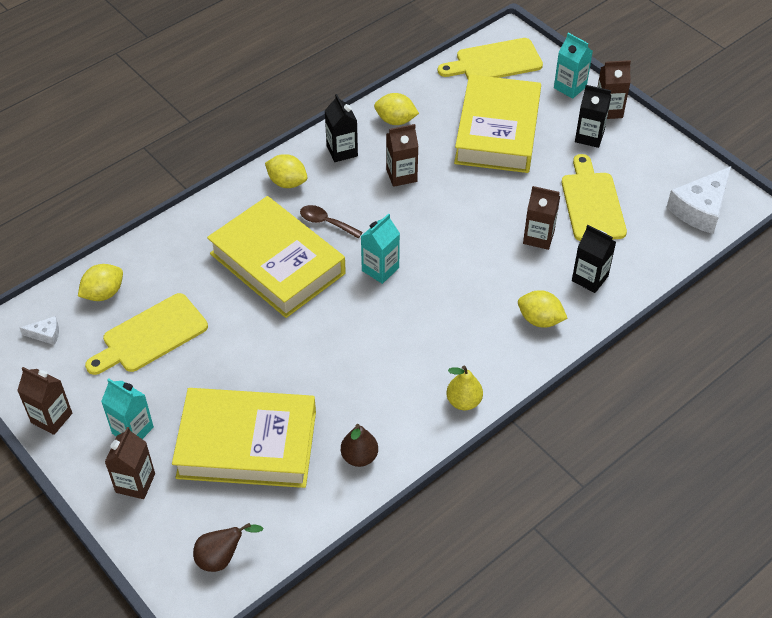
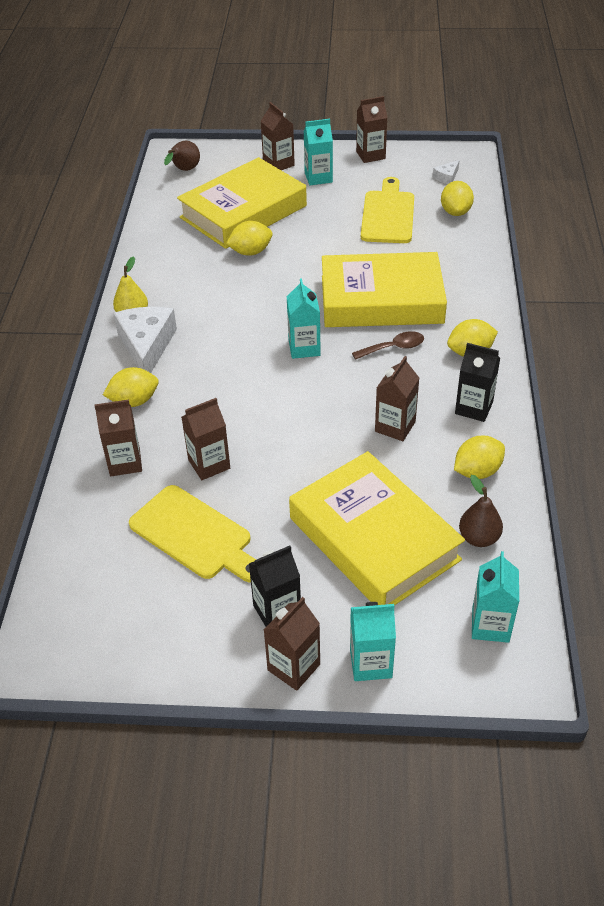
camera: 135 degrees right, 5 degrees down
brown pear [341,424,378,467] -> brown pear moved to [459,475,503,547]
yellow cutting board [438,38,543,79] -> turquoise carton [472,551,519,643]
black carton [572,225,616,293] -> brown carton [94,400,142,476]
white cheese [667,166,731,234] -> white cheese moved to [113,307,177,373]
none -> yellow lemon [226,221,273,256]

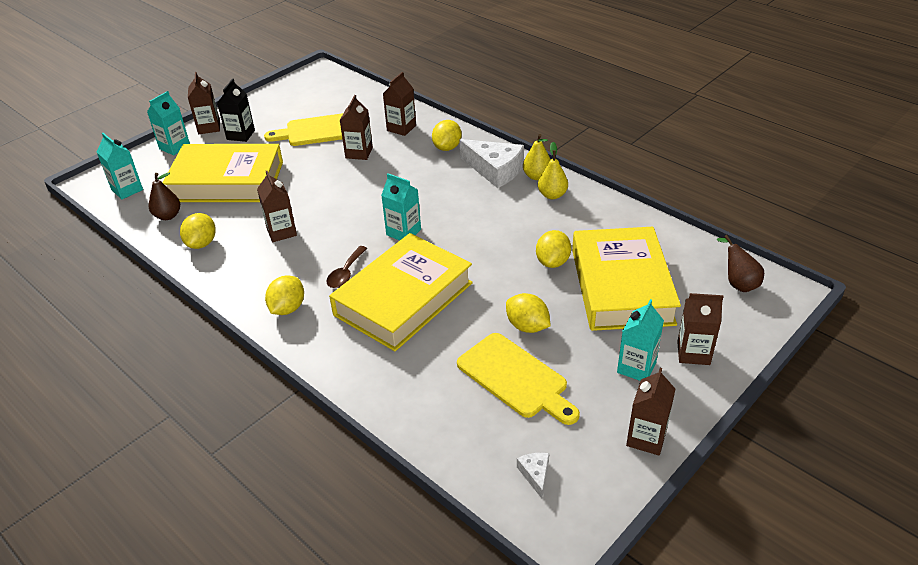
camera: 130 degrees right, 5 degrees down
yellow lemon [441,181,474,216] -> yellow lemon moved to [506,293,551,333]
black carton [455,343,500,422] -> none
none -> yellow pear [538,142,568,199]

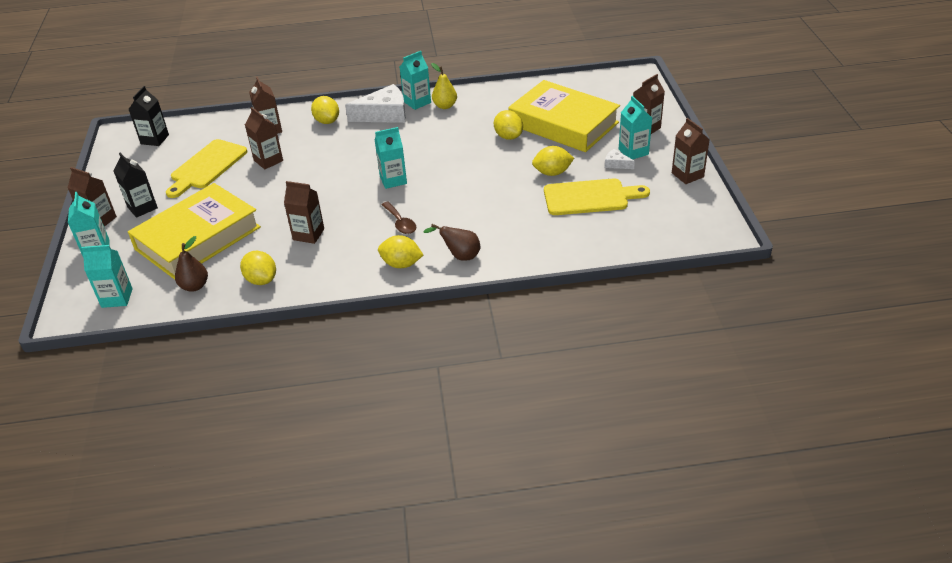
camera: 50 degrees left, 0 degrees up
yellow lemon [265,275,304,315] -> yellow lemon turned 45 degrees counterclockwise [378,235,423,268]
yellow book [329,233,473,351] -> none
white cheese [517,453,549,498] -> white cheese moved to [605,149,635,169]
yellow pear [523,134,551,180] -> turquoise carton [400,51,431,110]
brown pear [717,235,764,292] -> brown pear moved to [423,224,480,261]
none -> black carton [129,86,169,146]

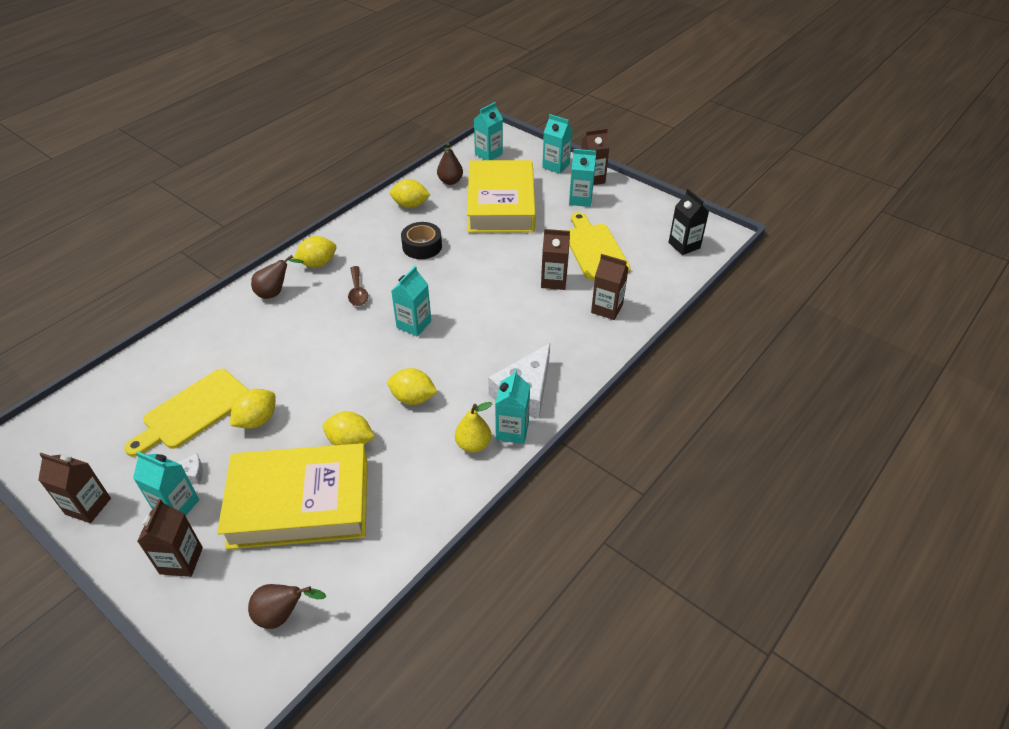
camera: 135 degrees right, 5 degrees up
black carton [114,153,158,218] -> turquoise carton [569,149,596,207]
brown carton [284,181,324,244] -> black tape [401,222,442,259]
yellow lemon [311,96,339,124] -> yellow lemon moved to [387,368,437,405]
brown spoon [381,202,416,234] -> brown spoon turned 120 degrees counterclockwise [348,266,368,306]
none -> brown pear [248,584,326,629]

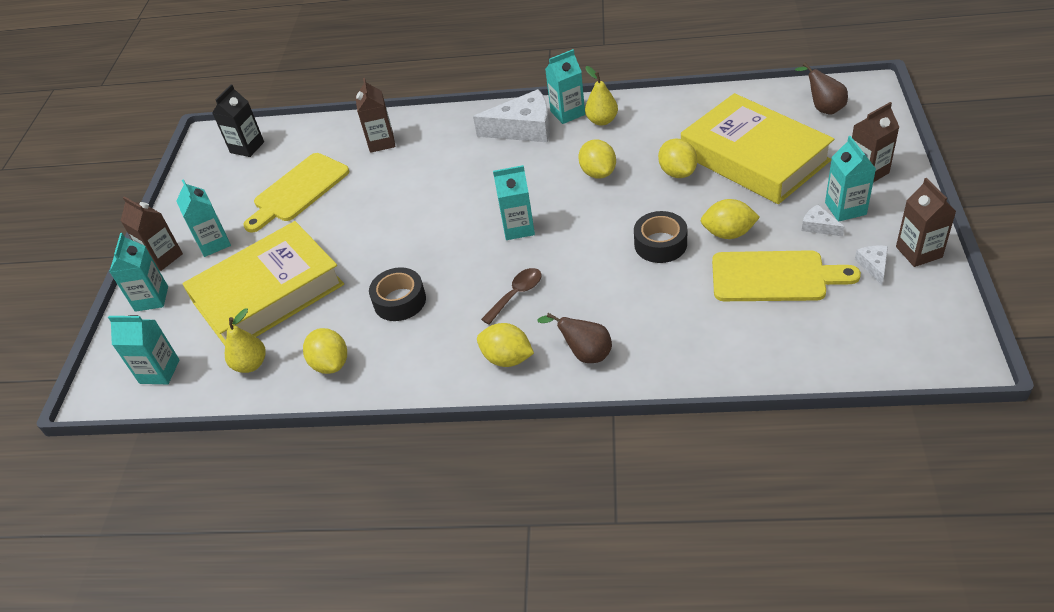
camera: 120 degrees left, 0 degrees up
brown pear [437,143,463,185] -> yellow pear [225,308,266,373]
brown carton [541,229,570,290] -> none
none -> black tape [634,211,687,263]
none -> white cheese [855,246,888,285]

